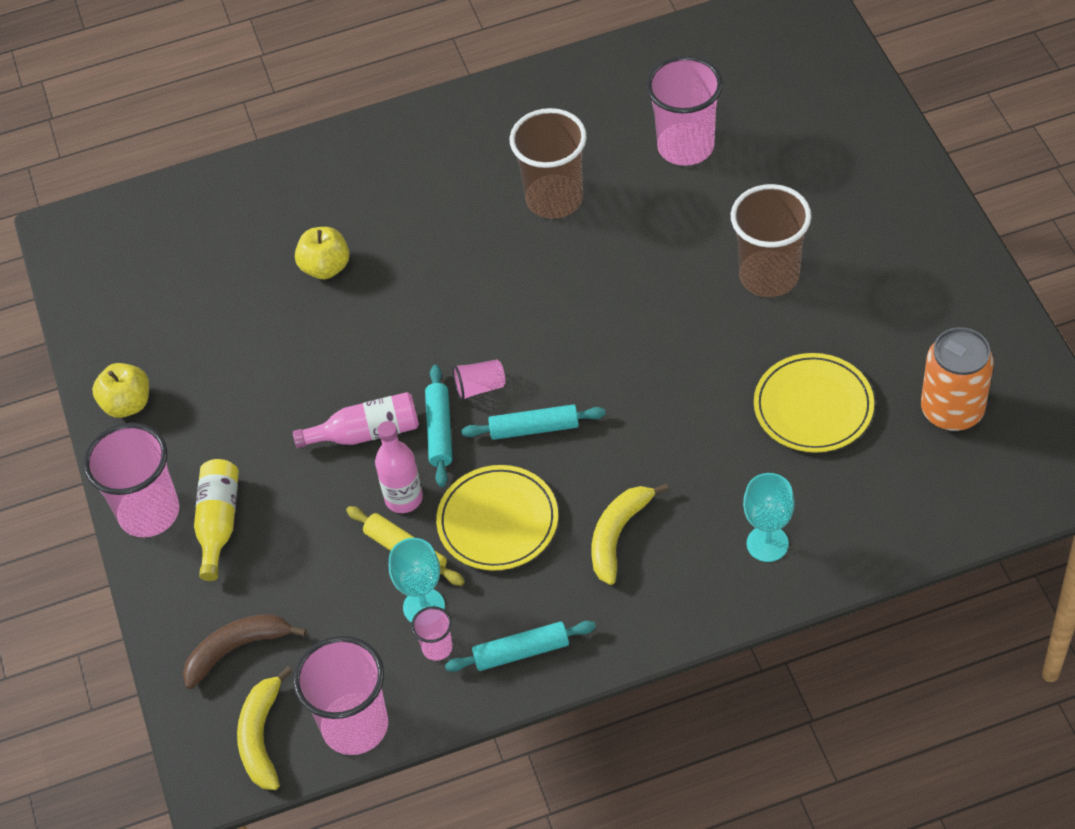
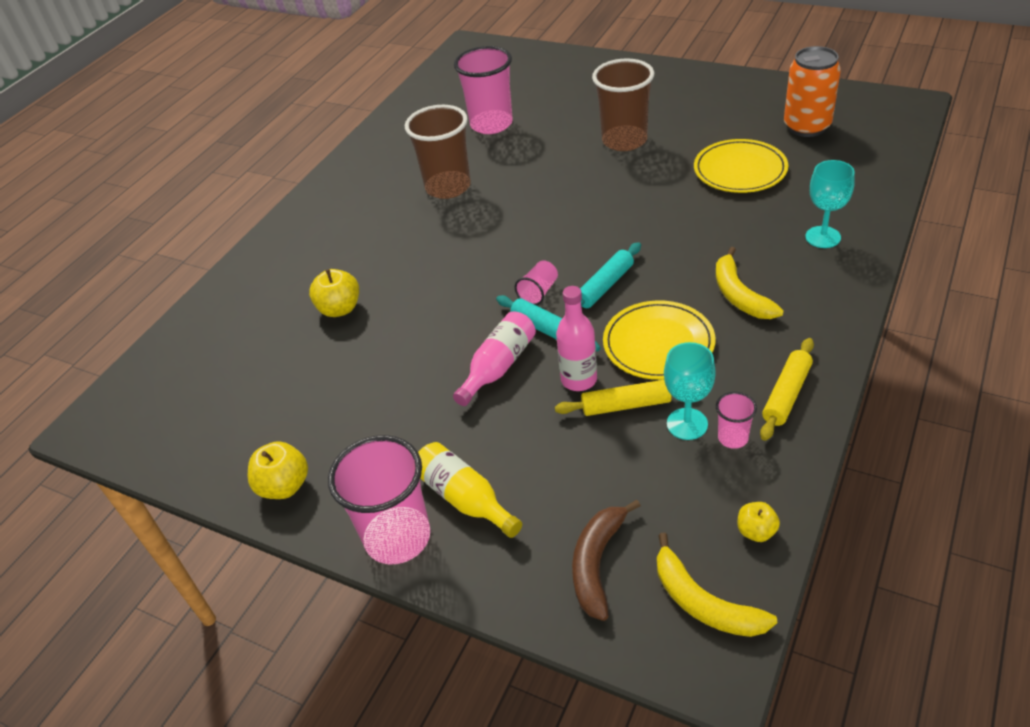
camera: 45 degrees left, 10 degrees down
pink cup [293,636,388,755] -> yellow apple [737,502,780,542]
turquoise rolling pin [445,621,596,672] -> yellow rolling pin [760,338,814,441]

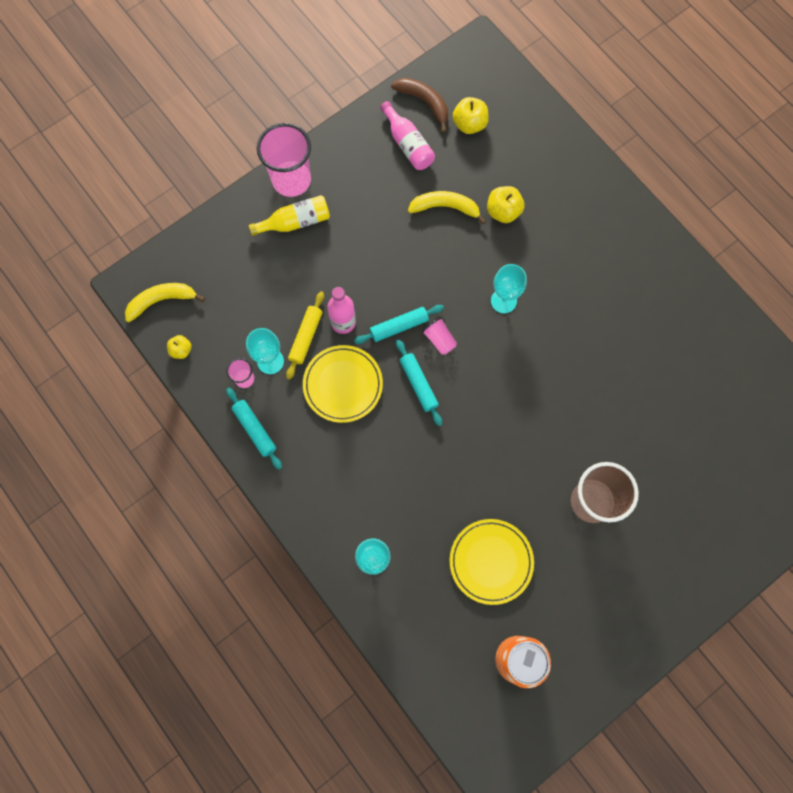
camera: 110 degrees right, 30 degrees up
yellow apple [248,441,308,499] -> yellow apple moved to [452,97,489,134]
brown cup [405,105,471,199] -> none
pink bottle [453,311,536,406] -> pink bottle moved to [380,101,435,170]
pink cup [454,46,513,134] -> none
brown banana [572,500,641,621] -> brown banana moved to [391,78,448,133]
yellow banana [716,247,784,319] -> yellow banana moved to [408,191,486,224]
yellow rolling pin [760,338,814,441] -> turquoise rolling pin [226,388,282,470]
none -> turquoise goblet [491,264,527,313]

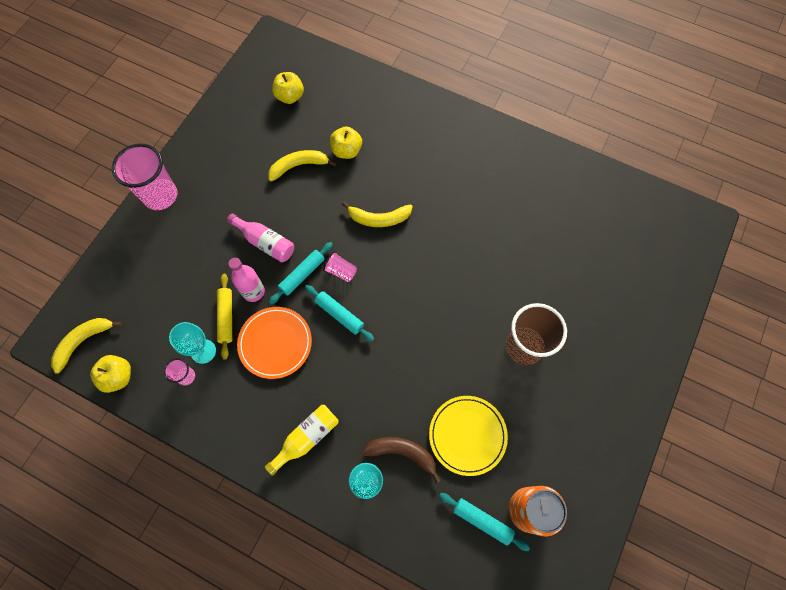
camera: 25 degrees left, 5 degrees down
yellow apple [167,335,191,359] -> yellow apple [90,355,131,393], size x1.60
turquoise rolling pin [226,388,282,470] -> turquoise rolling pin moved to [439,493,530,551]
yellow bottle [249,195,330,236] -> yellow bottle moved to [265,405,338,476]
yellow plate [303,345,383,423] -> orange plate [237,307,312,379]
pink bottle [380,101,435,170] -> pink bottle moved to [227,213,294,262]
brown banana [391,78,448,133] -> brown banana moved to [362,437,441,483]
turquoise goblet [491,264,527,313] -> yellow banana [342,201,413,227]

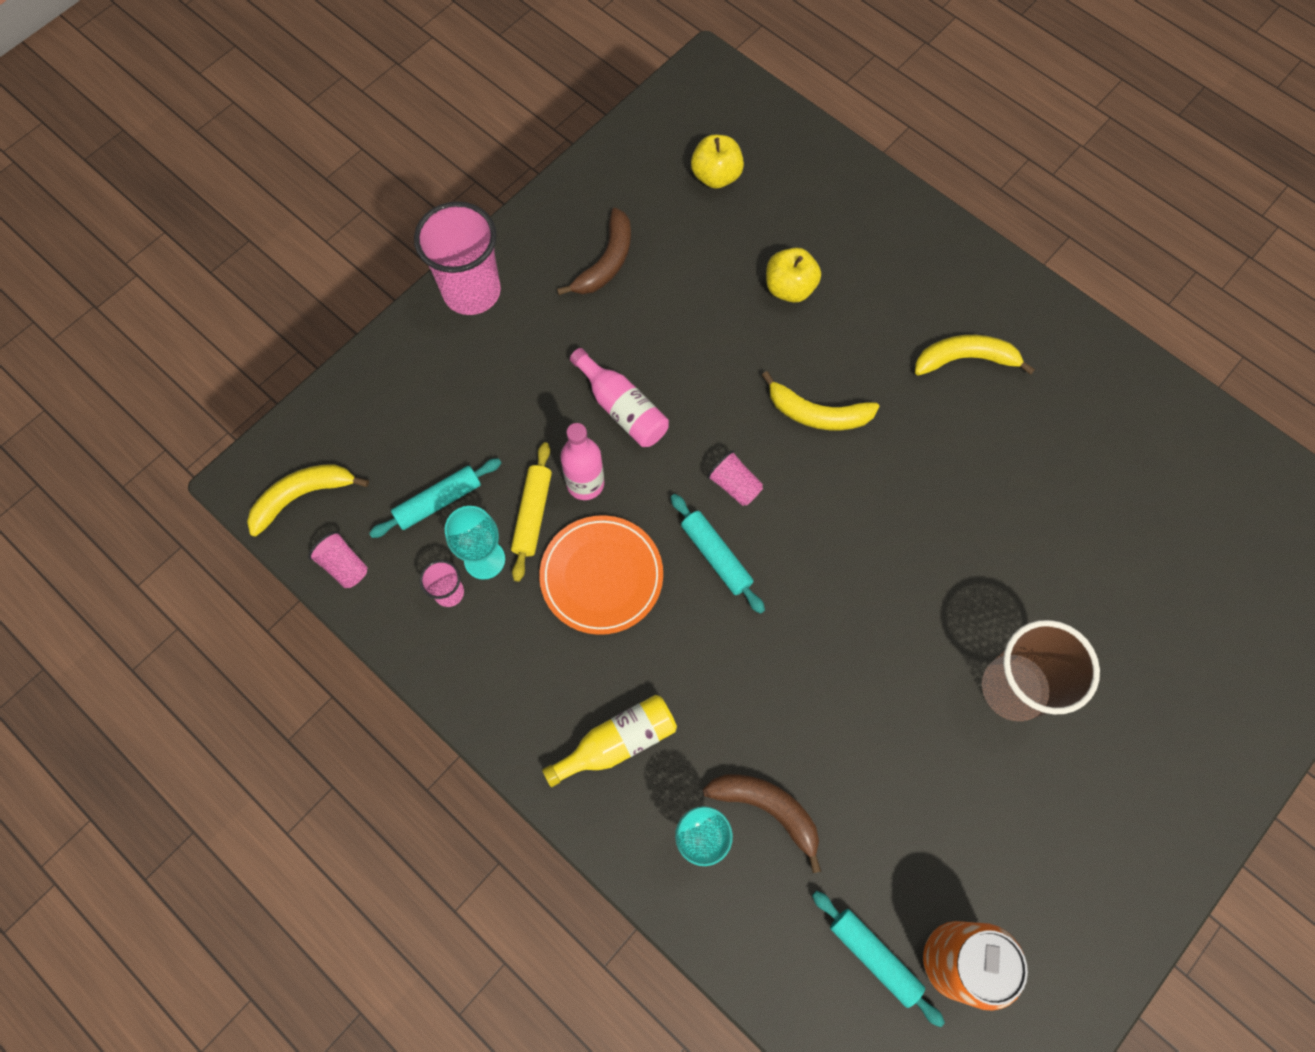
camera: 15 degrees right, 0 degrees up
yellow apple [90,355,131,393] -> pink cup [308,531,368,588]
yellow banana [268,150,336,182] -> yellow banana moved to [915,335,1035,376]
turquoise rolling pin [269,242,333,304] -> turquoise rolling pin moved to [369,458,501,538]
yellow plate [429,396,508,476] -> none
none -> brown banana [557,208,631,295]

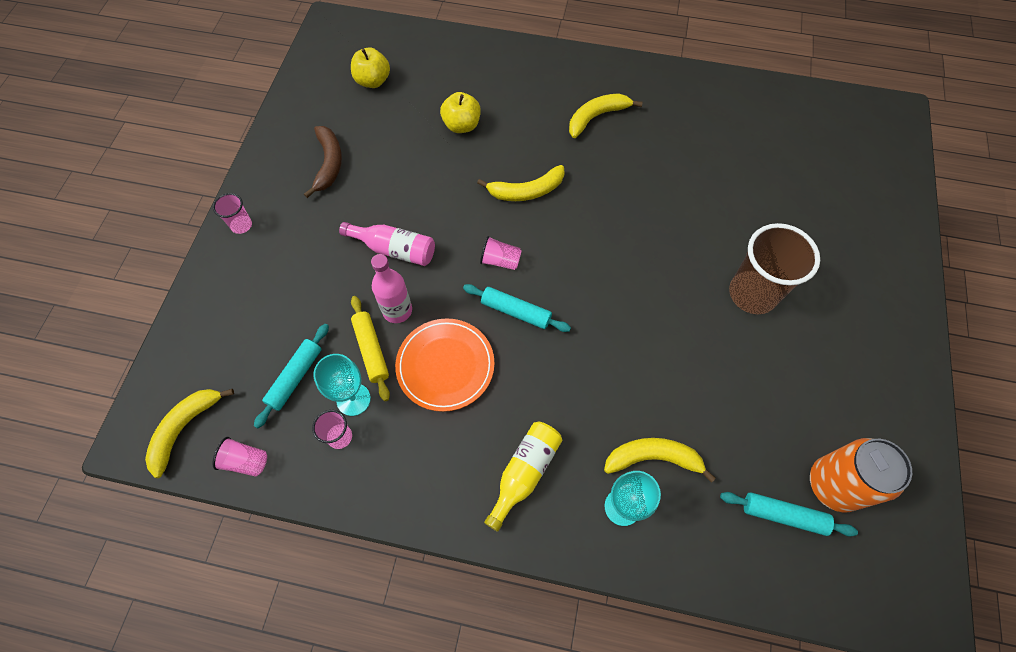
camera: 30 degrees left, 5 degrees down
pink cup [414,201,501,315] -> pink cup [213,193,252,234], size x0.47
brown banana [703,774,821,873] -> yellow banana [604,438,716,483]

